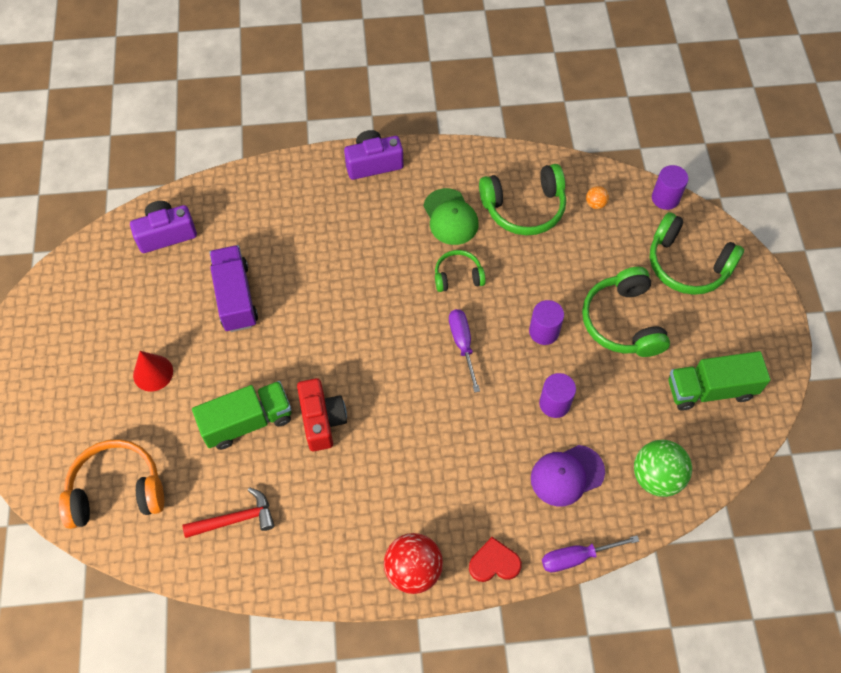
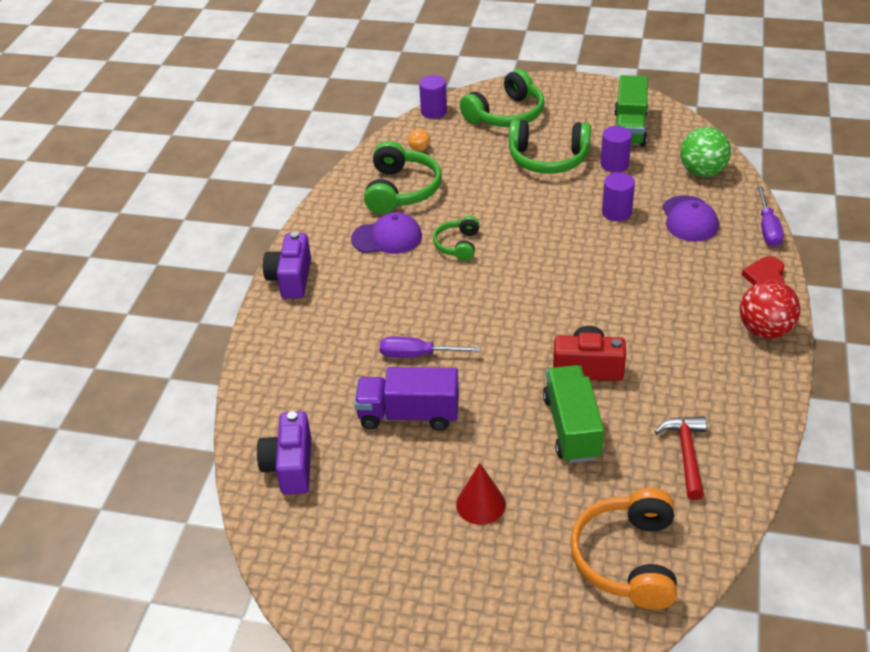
camera: 70 degrees left, 20 degrees down
green cap [423,188,479,245] -> purple cap [351,212,422,254]
purple screwdriver [449,309,480,393] -> purple screwdriver moved to [380,337,480,358]
purple cylinder [529,300,564,345] -> purple cylinder moved to [601,126,632,173]

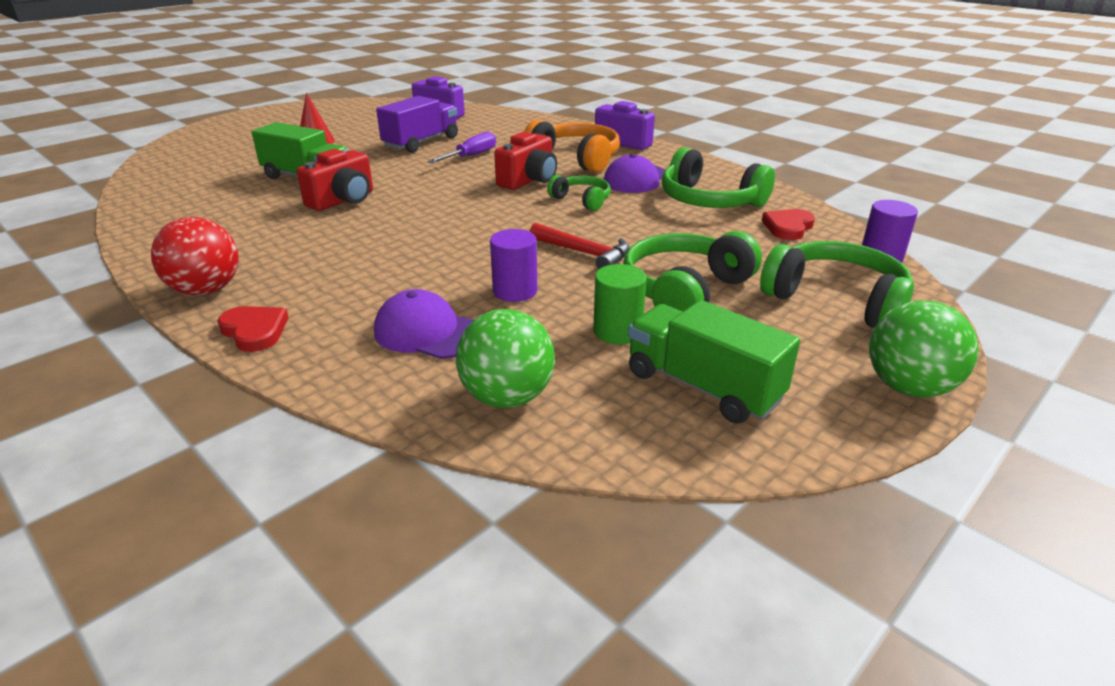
camera: 120 degrees right, 10 degrees down
orange ball [408,129,430,151] -> red heart [762,209,815,240]
green headphones [460,69,545,127] -> green headphones turned 135 degrees clockwise [760,241,914,328]
orange headphones [570,488,677,610] -> orange headphones moved to [524,120,620,173]
purple cylinder [601,126,632,173] -> green cylinder [593,264,647,344]
red hammer [655,416,707,500] -> red hammer moved to [530,223,629,269]
purple screwdriver [757,187,784,247] -> none
none -> red camera [494,132,557,190]
none -> green ball [869,300,979,397]

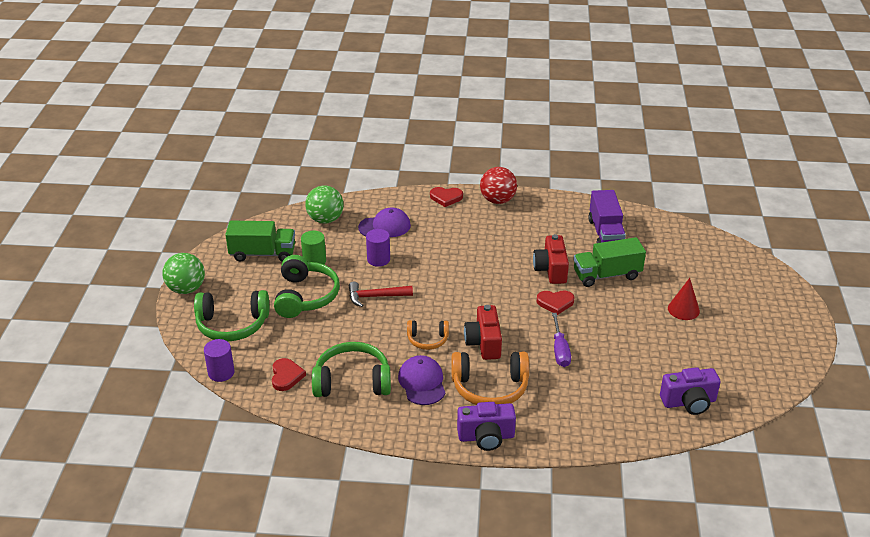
camera: 140 degrees right, 5 degrees up
purple truck [376,96,458,153] -> purple truck moved to [588,190,626,243]
green headphones [547,175,610,211] -> orange headphones [407,320,449,350]
none -> red heart [537,290,575,315]

